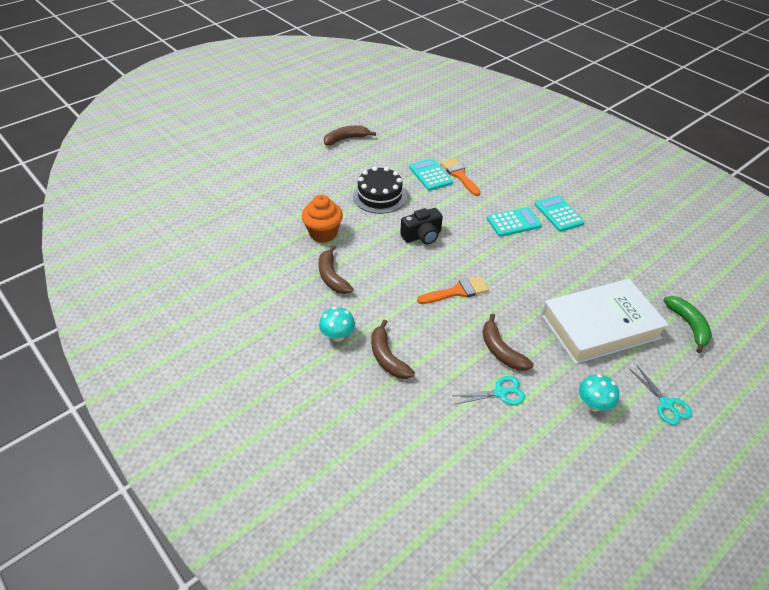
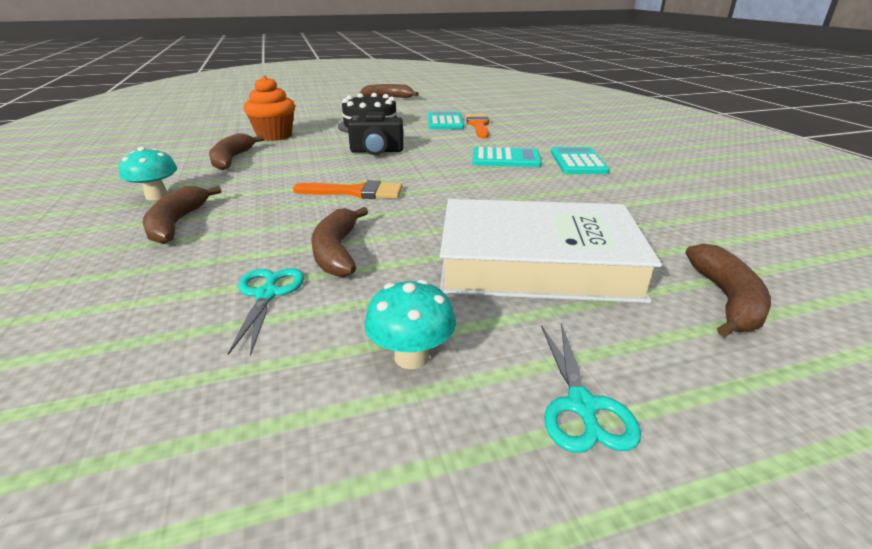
camera: 25 degrees right, 15 degrees down
turquoise scissors [453,376,525,405] -> turquoise scissors turned 105 degrees counterclockwise [228,268,304,356]
green banana [663,296,712,353] -> brown banana [686,244,771,337]

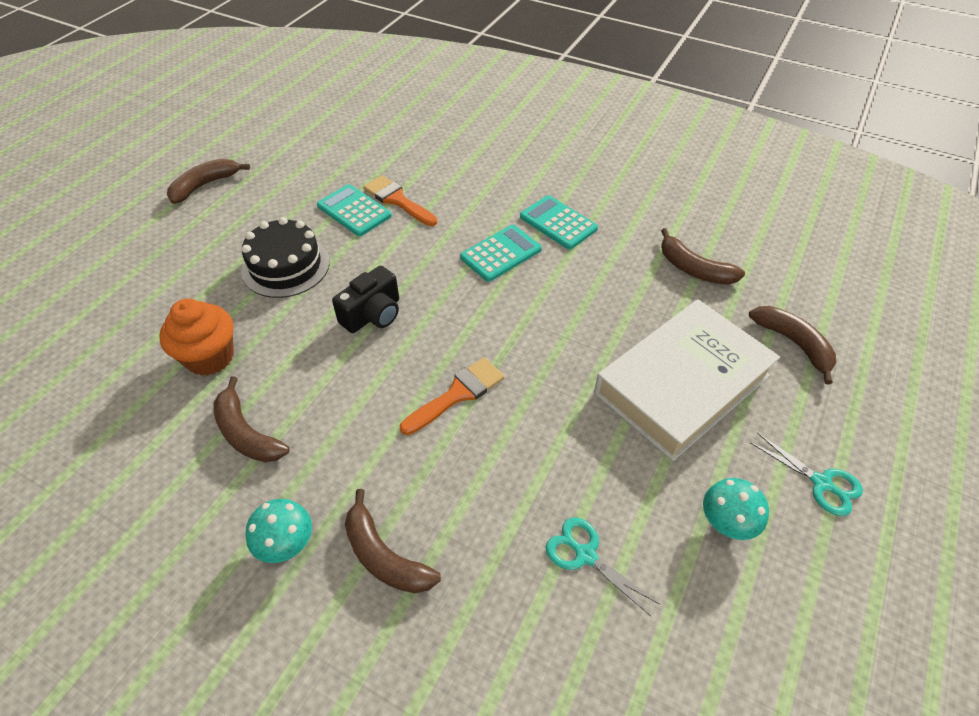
camera: 45 degrees left, 20 degrees up
brown banana [311,207,368,277] -> brown banana moved to [661,228,745,285]

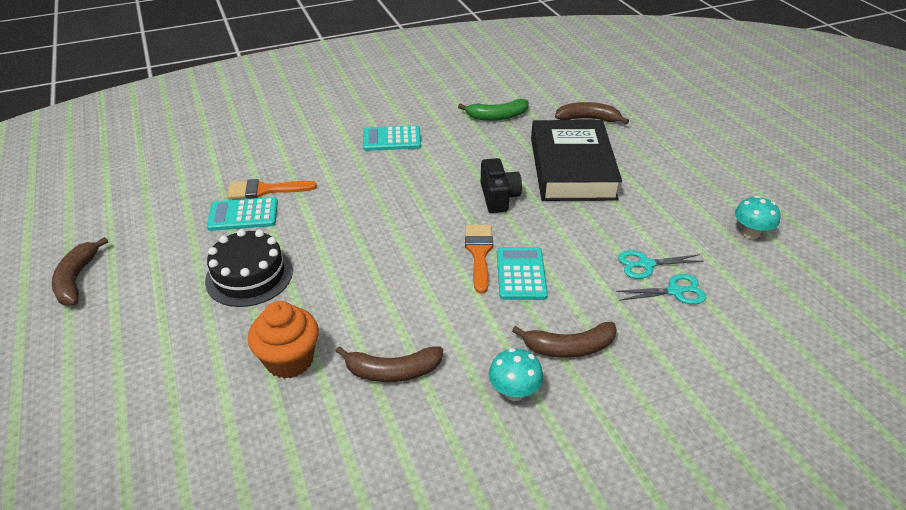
camera: 50 degrees left, 10 degrees down
black camera [332,266,399,333] -> black camera moved to [481,158,522,213]
turquoise calculator [460,225,542,282] -> turquoise calculator moved to [497,247,548,300]
white book [594,299,780,461] -> black book [531,120,622,201]
brown banana [661,228,745,285] -> green banana [458,99,529,121]
turquoise mushroom [703,478,769,540] -> turquoise mushroom moved to [735,196,780,239]
turquoise scissors [750,433,863,516] -> turquoise scissors moved to [615,274,706,304]

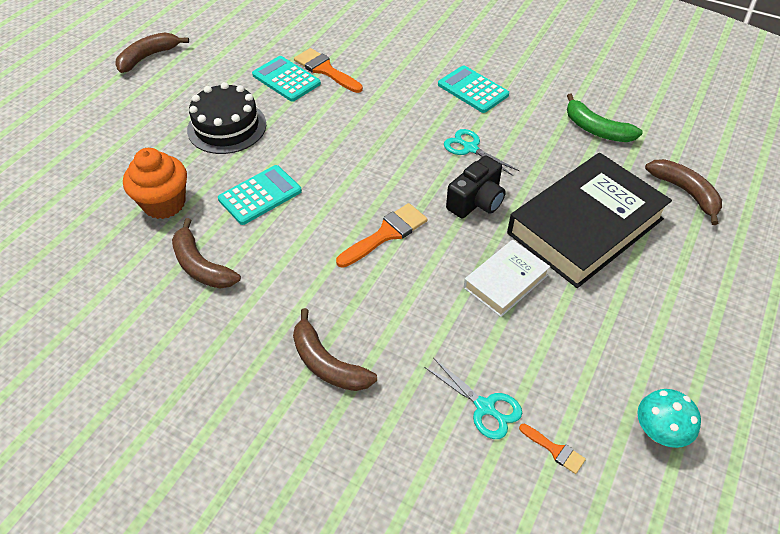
camera: 50 degrees right, 10 degrees up
turquoise mushroom [489,348,543,401] -> none
turquoise calculator [497,247,548,300] -> turquoise calculator moved to [218,165,302,225]
turquoise scissors [618,250,704,279] -> turquoise scissors moved to [444,129,519,176]
none -> white book [464,240,550,317]
none -> orange brush [519,424,586,474]

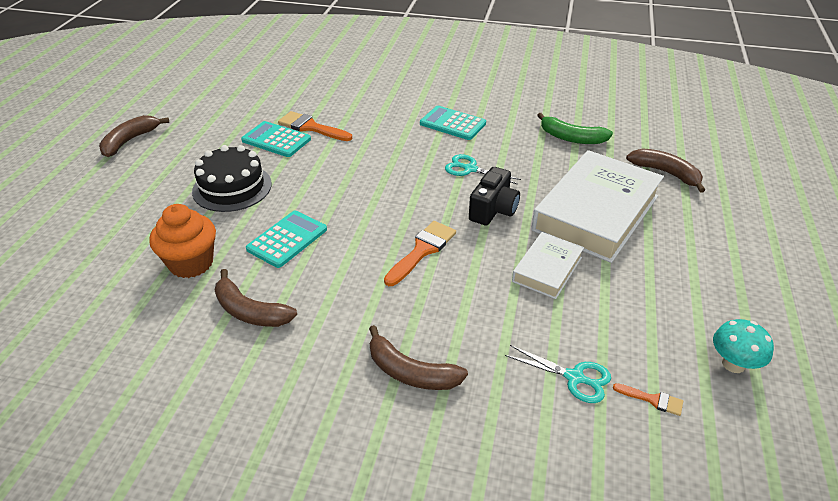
camera: 15 degrees left, 10 degrees down
black book [507,153,672,288] -> white book [531,150,664,263]

